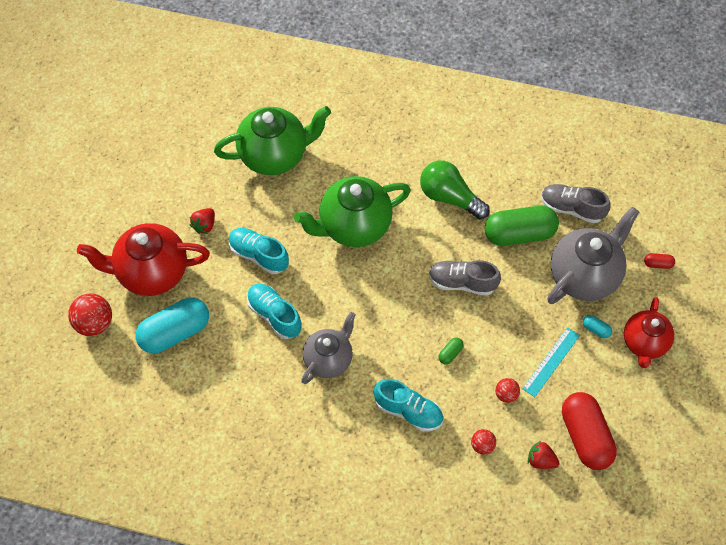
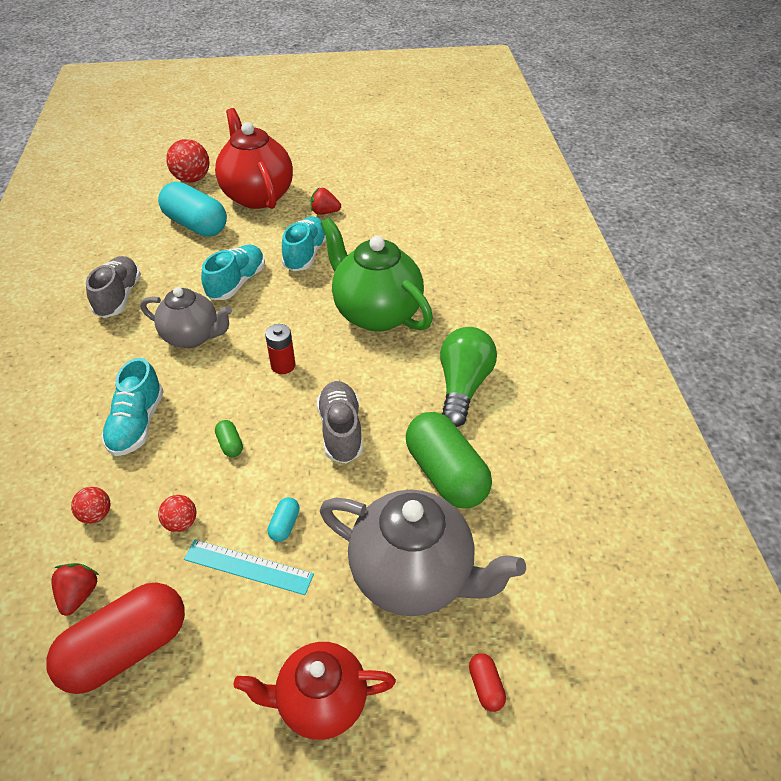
camera: 70 degrees right, 15 degrees down
green teapot [214,106,331,175] -> none
green capsule [438,338,464,364] -> green capsule turned 45 degrees clockwise [215,420,243,457]
grey shoe [541,184,610,223] -> grey shoe moved to [86,256,141,318]
turquoise capsule [583,315,612,338] -> turquoise capsule moved to [268,497,300,542]
none -> red battery [265,324,295,374]

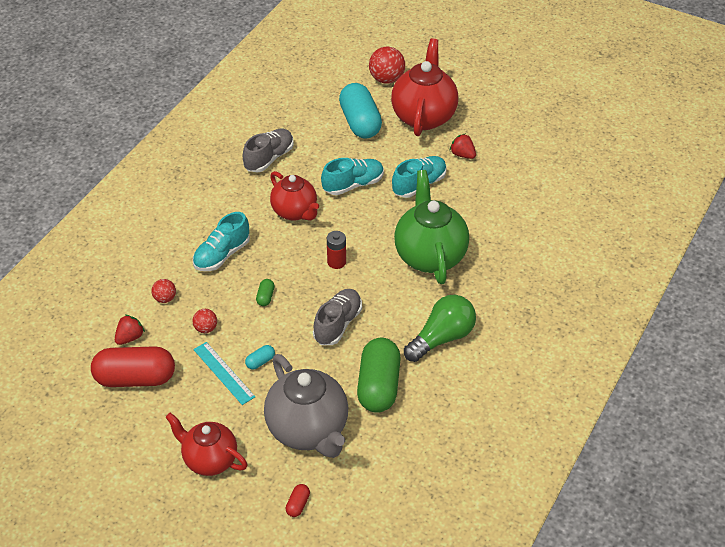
camera: 35 degrees right, 0 degrees up
grey teapot [141,287,232,348] -> red teapot [270,171,319,221]

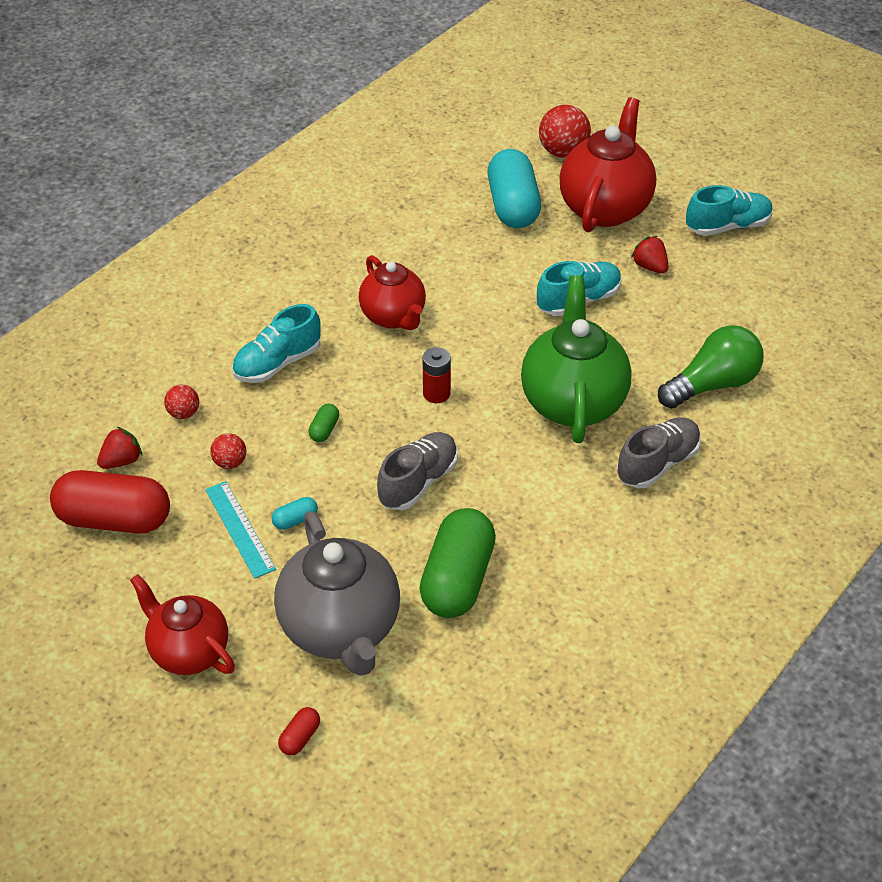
camera: 10 degrees right, 0 degrees up
grey shoe [243,129,294,172] -> grey shoe moved to [617,417,701,489]
turquoise shoe [321,158,384,195] -> turquoise shoe moved to [686,185,773,236]
green light bulb [404,295,476,362] -> green light bulb moved to [658,325,764,409]

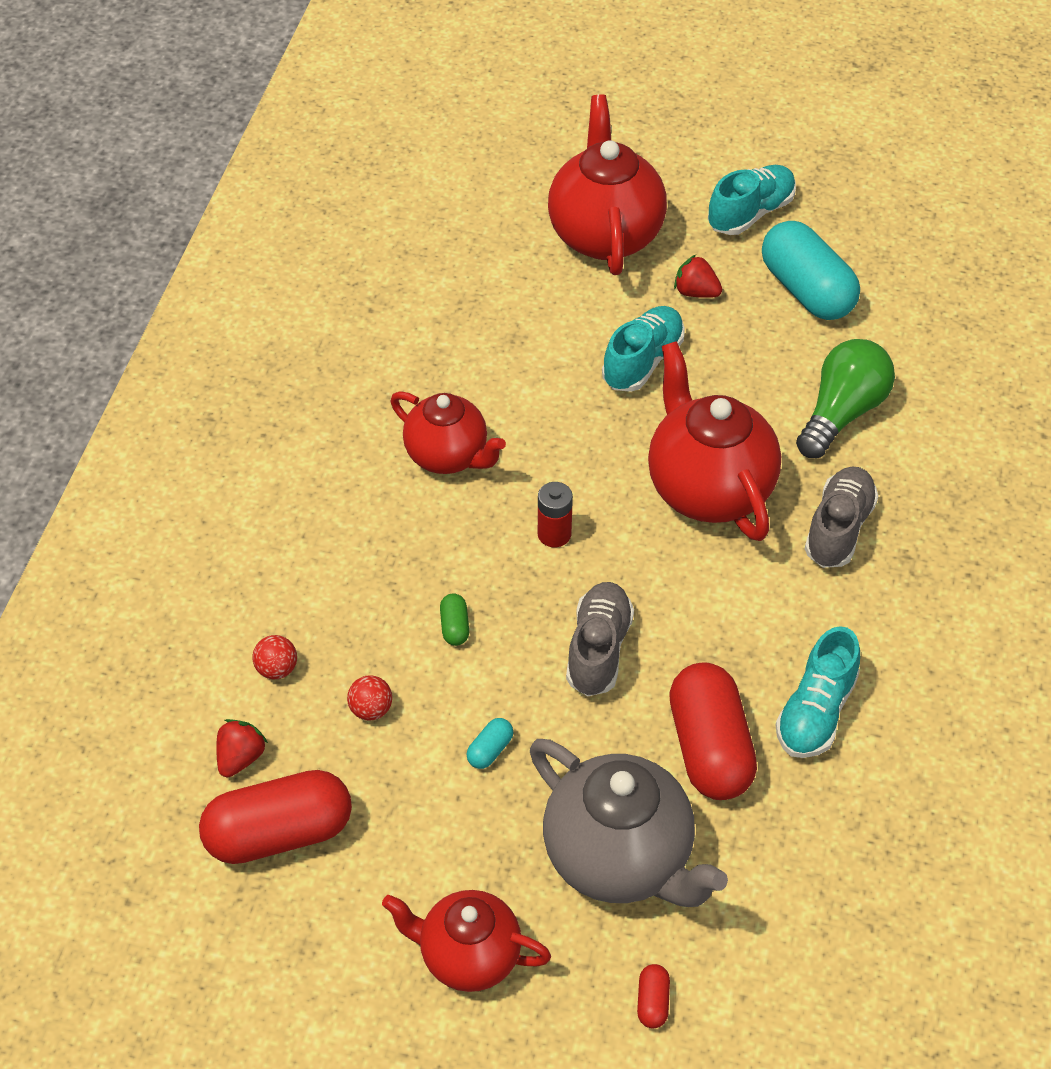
camera: 25 degrees left, 5 degrees up
turquoise ruler [205,481,276,579] -> none
turquoise shoe [232,304,321,383] -> turquoise shoe moved to [775,626,860,758]
green capsule [420,508,496,618] -> red capsule [669,662,757,800]
turquoise capsule [488,149,541,228] -> turquoise capsule moved to [762,221,860,320]
green teapot [521,275,632,443] -> red teapot [648,341,781,541]
red ball [539,105,591,158] -> none

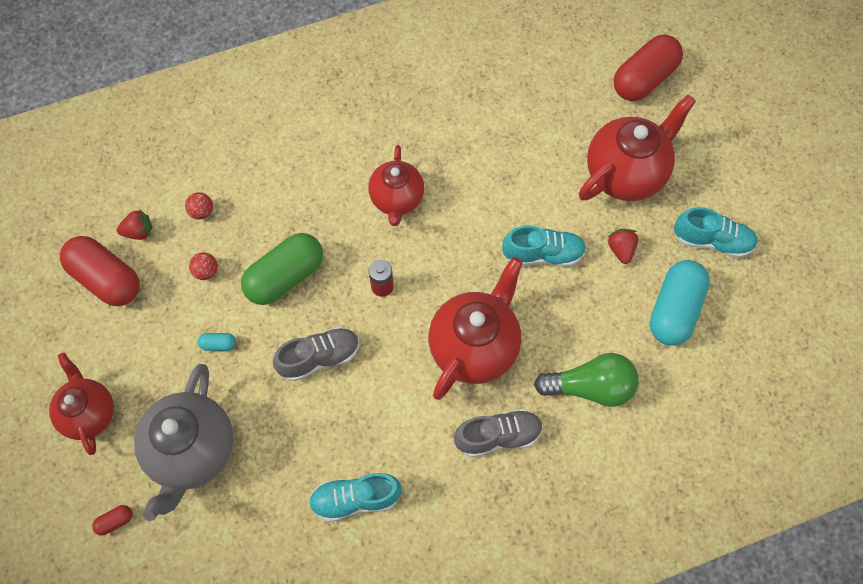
camera: 55 degrees right, 15 degrees up
green capsule [440,594,469,646] -> green capsule [241,233,323,305], size x2.46
red capsule [669,662,757,800] -> red capsule moved to [614,35,683,101]

